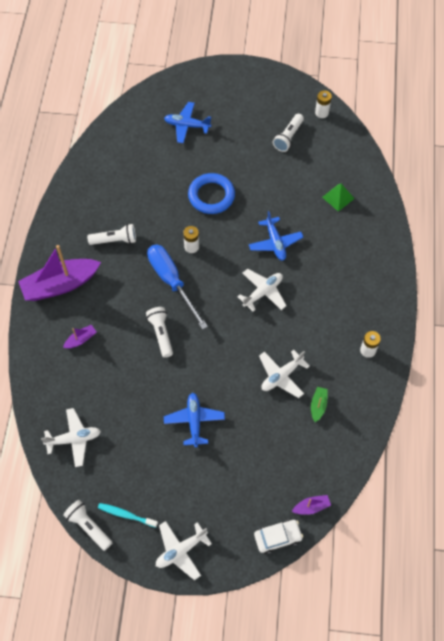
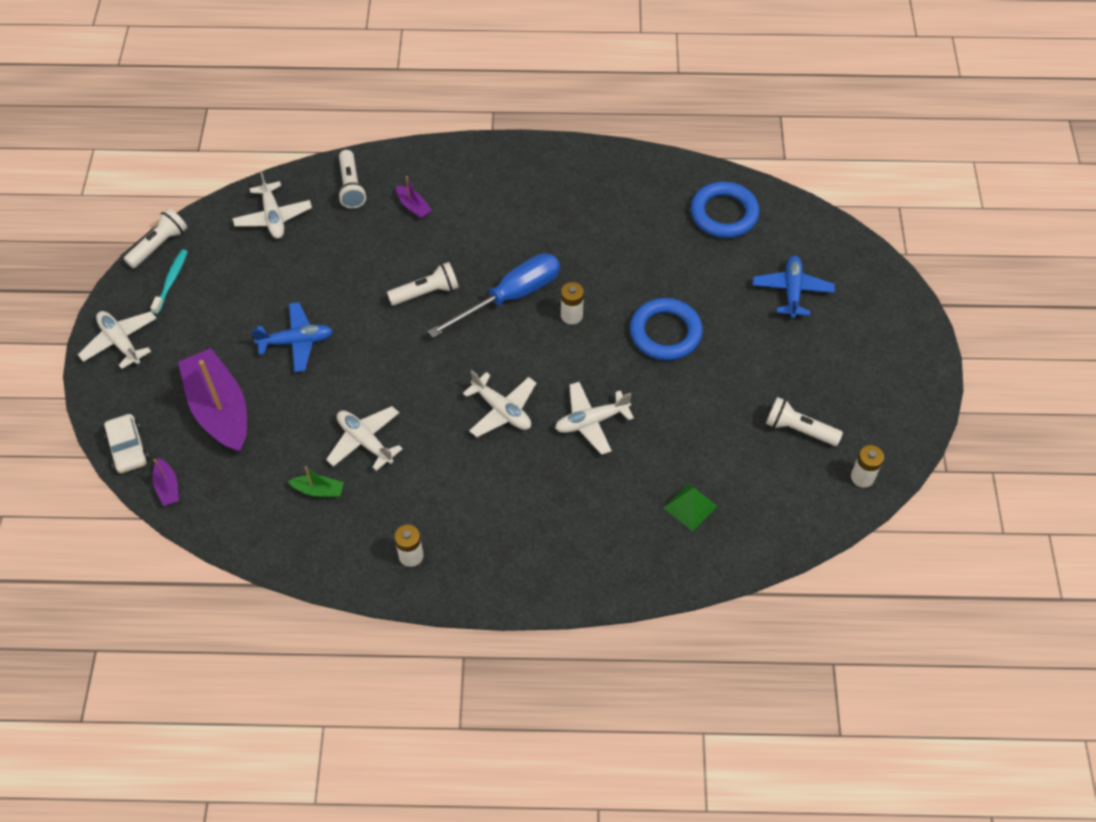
camera: 85 degrees right, 5 degrees down
purple boat [18,245,101,301] -> purple boat moved to [178,348,247,453]
white flashlight [87,224,136,245] -> white flashlight moved to [338,150,367,208]
blue plane [249,211,303,261] -> white plane [555,382,634,455]
none -> blue ring [691,182,759,238]

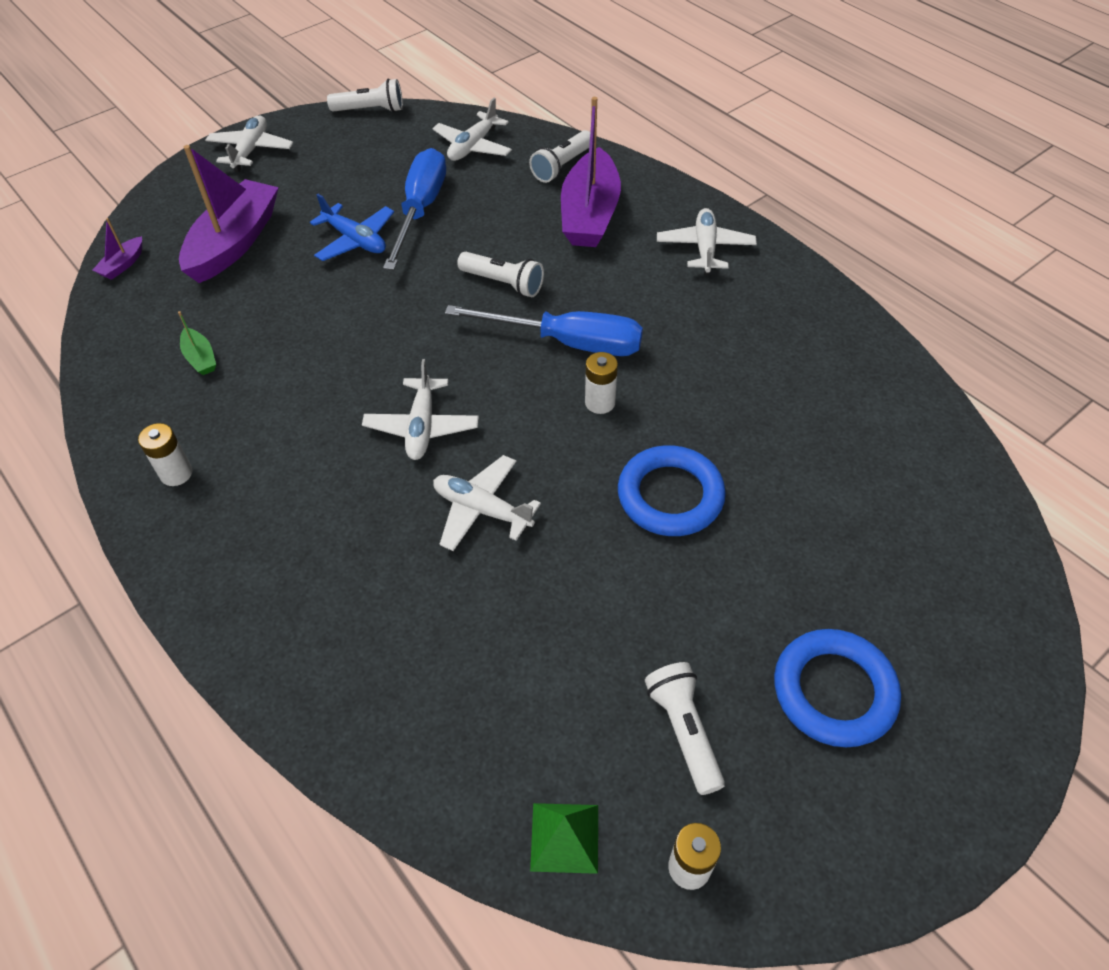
camera: 50 degrees right, 5 degrees down
white car [104,414,149,473] -> none
turquoise toothbrush [150,249,188,314] -> none
white plane [326,406,403,471] -> white plane moved to [657,208,757,275]
purple boat [396,176,432,219] -> purple boat [561,97,621,247], size x2.34
green pyramid [664,483,717,531] -> green pyramid moved to [530,803,598,874]
blue ring [691,182,759,238] -> blue ring moved to [774,629,901,747]
blue plane [753,255,835,318] -> none
none -> blue screwdriver [383,148,446,270]

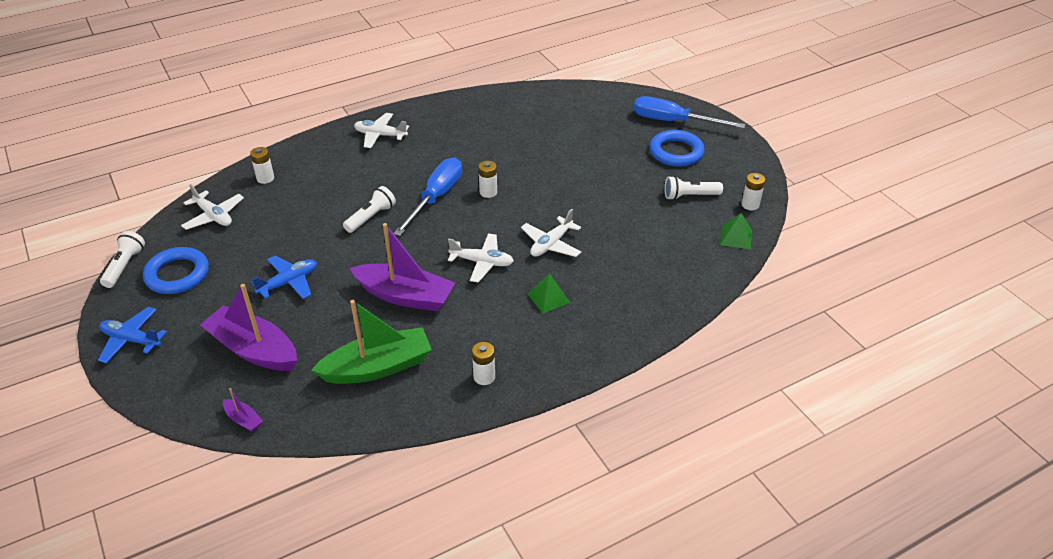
camera: 80 degrees left, 10 degrees down
green boat [178,311,216,375] -> green boat [311,300,432,384], size x2.34
white plane [205,116,293,172] -> blue plane [98,307,167,363]
blue screwdriver [383,148,446,270] -> blue screwdriver moved to [634,96,745,129]
white flashlight [529,130,590,183] -> white battery [250,147,274,184]
purple boat [561,97,621,247] -> purple boat moved to [350,223,455,311]
blue ring [618,445,726,536] -> blue ring moved to [143,247,209,294]
none -> green pyramid [527,273,571,314]

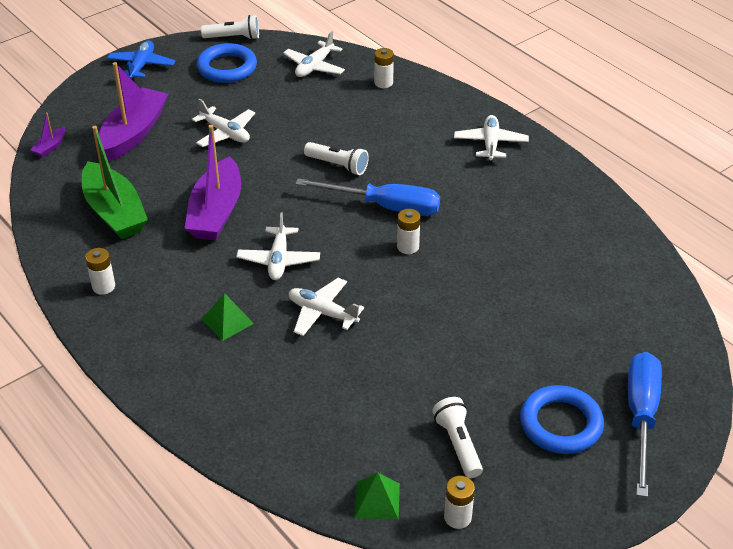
camera: 80 degrees right, 0 degrees up
blue plane [251,255,317,299] -> white plane [192,99,255,147]

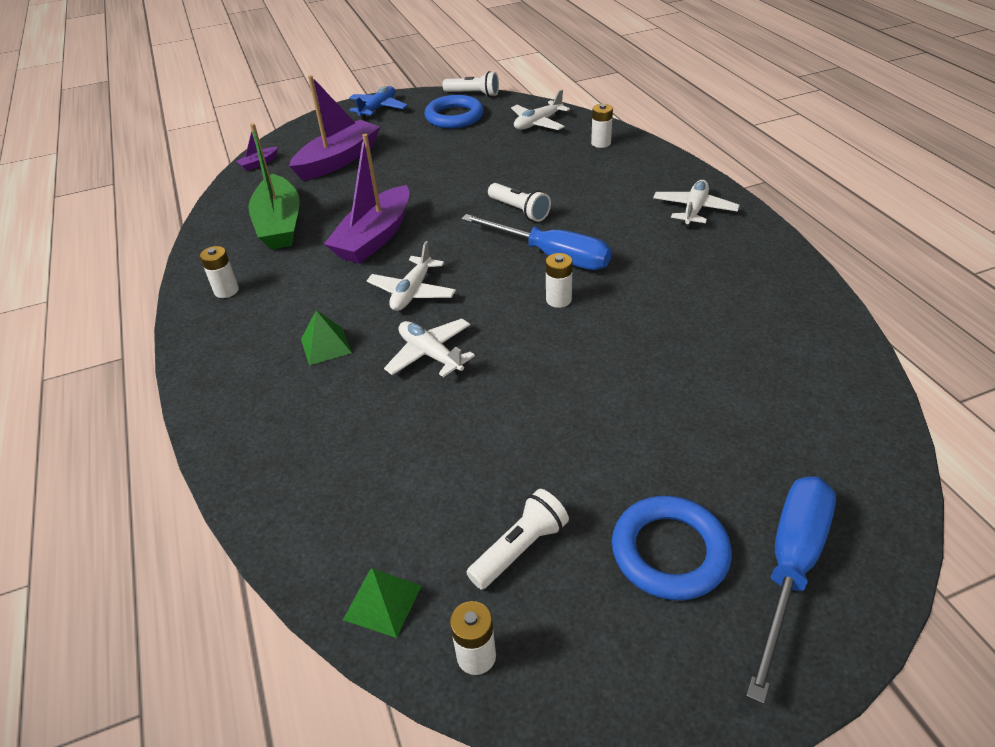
camera: 20 degrees right, 0 degrees up
white plane [192,99,255,147] -> none
white flashlight [432,397,483,478] -> white flashlight turned 45 degrees clockwise [466,489,569,590]

